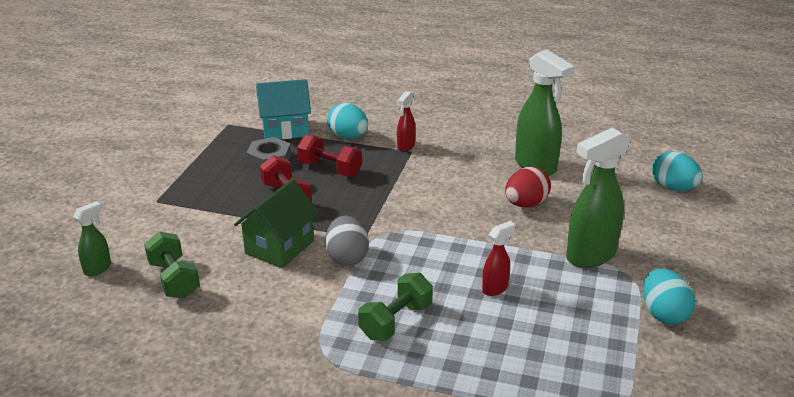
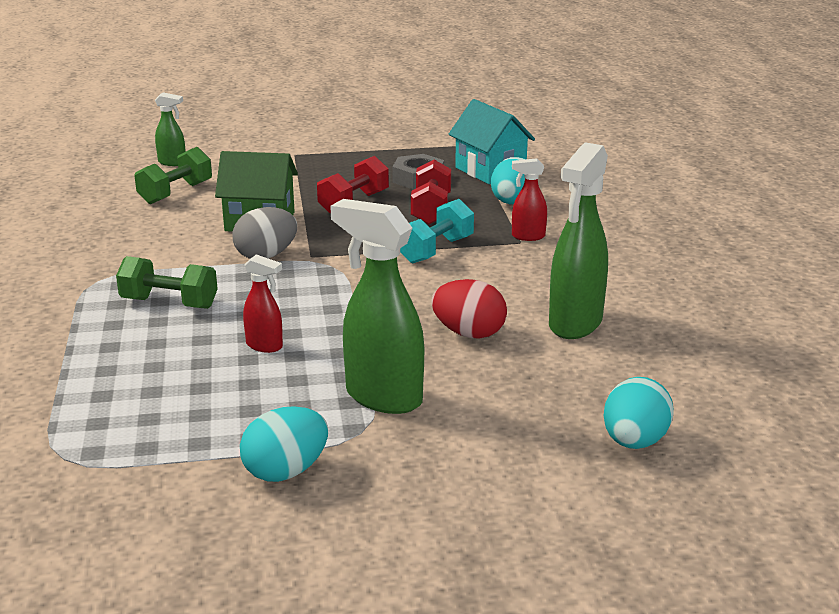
camera: 65 degrees right, 5 degrees down
none -> turquoise dumbbell [400,199,474,264]

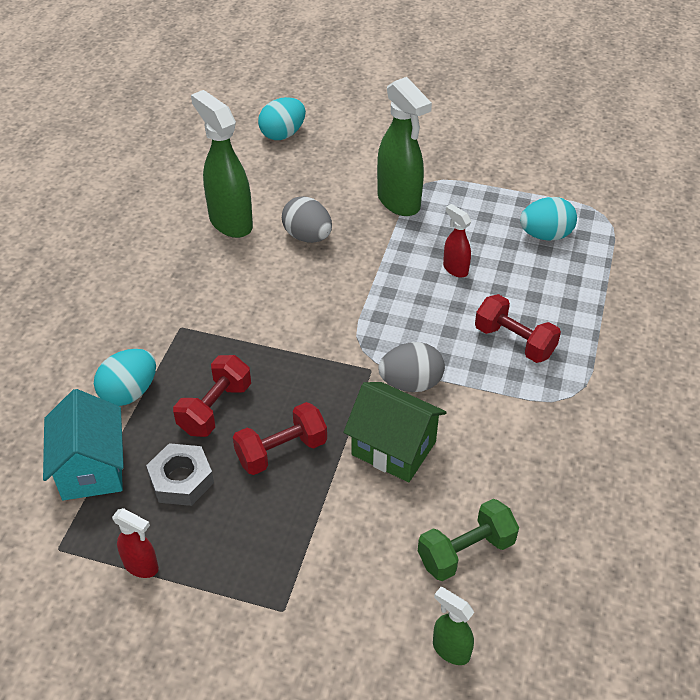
camera: 155 degrees left, 20 degrees up
green dumbbell [116,256,218,309] -> red dumbbell [475,294,561,363]
turquoise egg [240,406,328,482] -> turquoise egg moved to [520,197,577,241]
turquoise dumbbell [400,199,474,264] -> none
red egg [431,279,507,339] -> grey egg [282,196,332,243]
red spray bottle [512,158,547,241] -> red spray bottle moved to [112,508,159,578]
green spray bottle [549,142,608,339] -> green spray bottle turned 90 degrees counterclockwise [191,90,253,238]

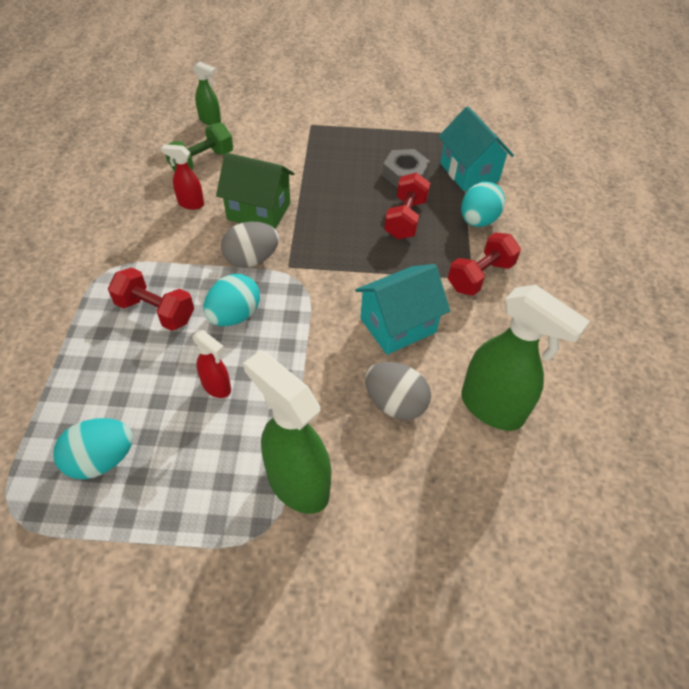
camera: 165 degrees right, 5 degrees up
red spray bottle [112,508,159,578] -> red spray bottle moved to [161,144,204,210]
red dumbbell [233,402,327,475] -> red dumbbell moved to [448,233,521,296]
turquoise egg [258,97,306,140] -> turquoise egg moved to [203,274,260,326]
none -> turquoise house [355,264,450,355]

